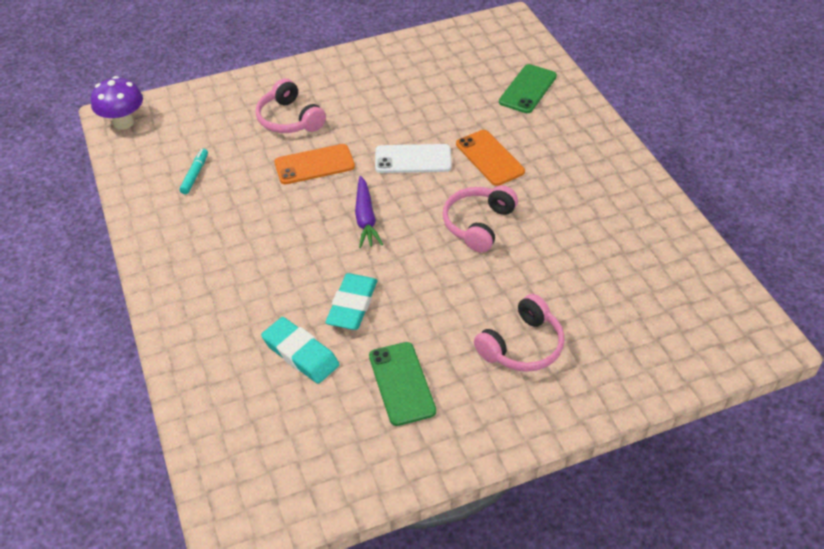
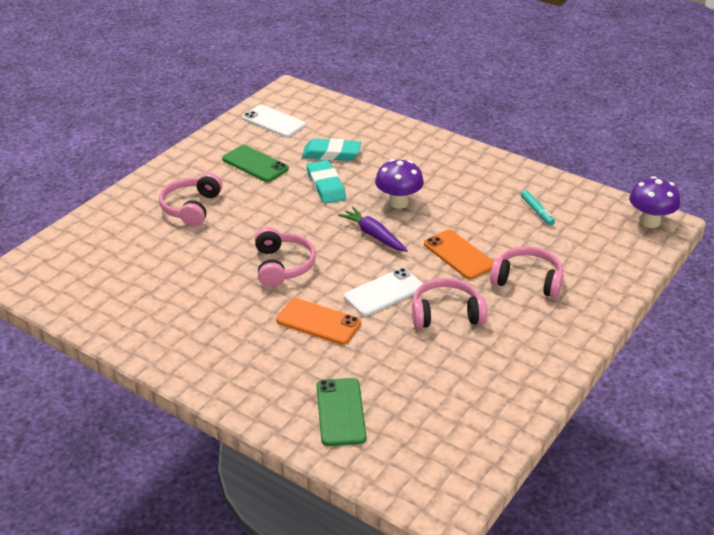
camera: 145 degrees right, 10 degrees down
orange phone [274,144,355,184] -> orange phone turned 75 degrees counterclockwise [424,230,494,279]
none -> white phone [242,105,306,137]
none -> purple mushroom [375,159,424,209]
none -> pink headphones [412,278,487,328]

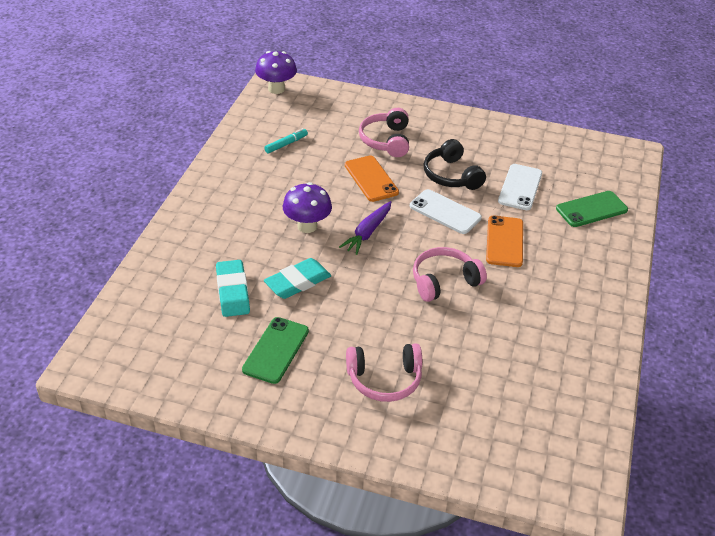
camera: 110 degrees left, 5 degrees up
white phone [242,105,306,137] -> white phone moved to [498,164,542,210]
pink headphones [412,278,487,328] -> black headphones [424,139,486,190]
orange phone [424,230,494,279] -> orange phone turned 60 degrees counterclockwise [345,156,399,202]

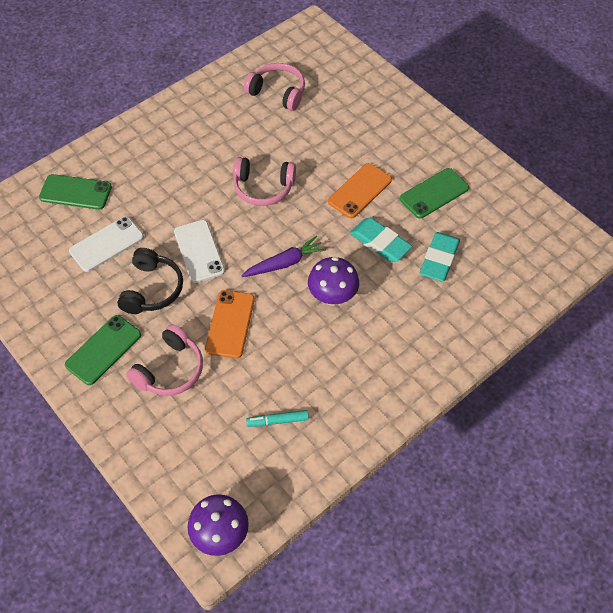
camera: 145 degrees left, 15 degrees up
turquoise eraser [264,258,331,299] -> turquoise eraser turned 45 degrees clockwise [350,218,412,262]
pink headphones [346,343,422,402] -> pink headphones moved to [243,63,305,111]
orange phone [486,215,523,267] -> orange phone moved to [328,163,392,218]
none -> green phone [65,315,141,385]

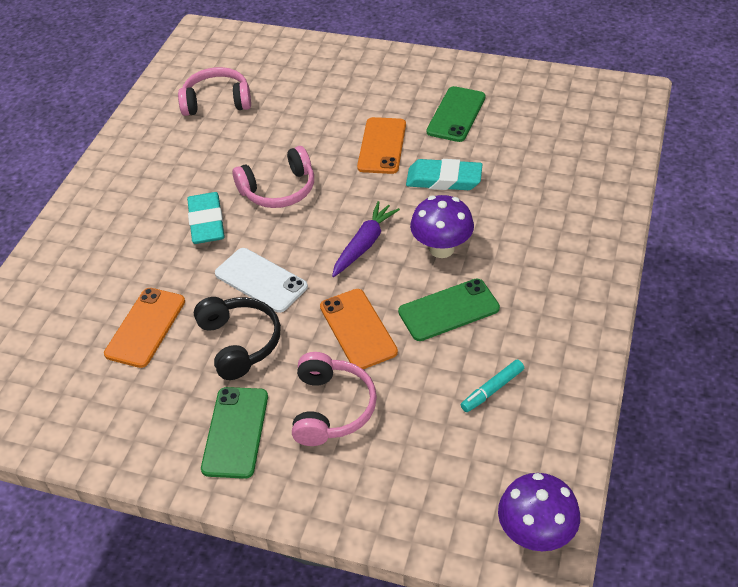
camera: 30 degrees left, 10 degrees down
green phone [39,174,112,210] -> green phone moved to [398,278,500,341]
white phone [69,216,144,272] -> orange phone [104,288,185,368]
turquoise eraser [420,232,460,282] -> turquoise eraser moved to [187,192,225,244]

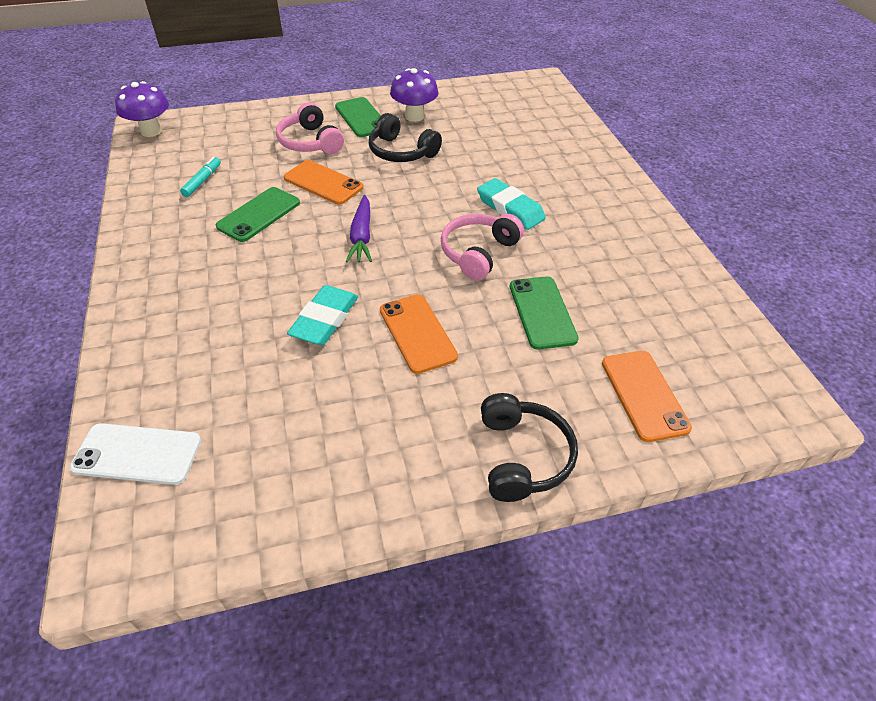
camera: 145 degrees right, 0 degrees up
orange phone [104,288,185,368] -> orange phone moved to [602,351,692,442]
pink headphones [178,67,251,116] -> none
white phone [215,248,308,313] -> white phone moved to [70,423,201,485]
turquoise eraser [406,159,483,190] -> turquoise eraser turned 45 degrees counterclockwise [287,285,358,345]
purple mushroom [410,195,474,258] -> purple mushroom moved to [390,68,438,122]
green phone [427,86,486,142] -> green phone moved to [510,276,579,349]
none -> black headphones [481,393,578,502]

